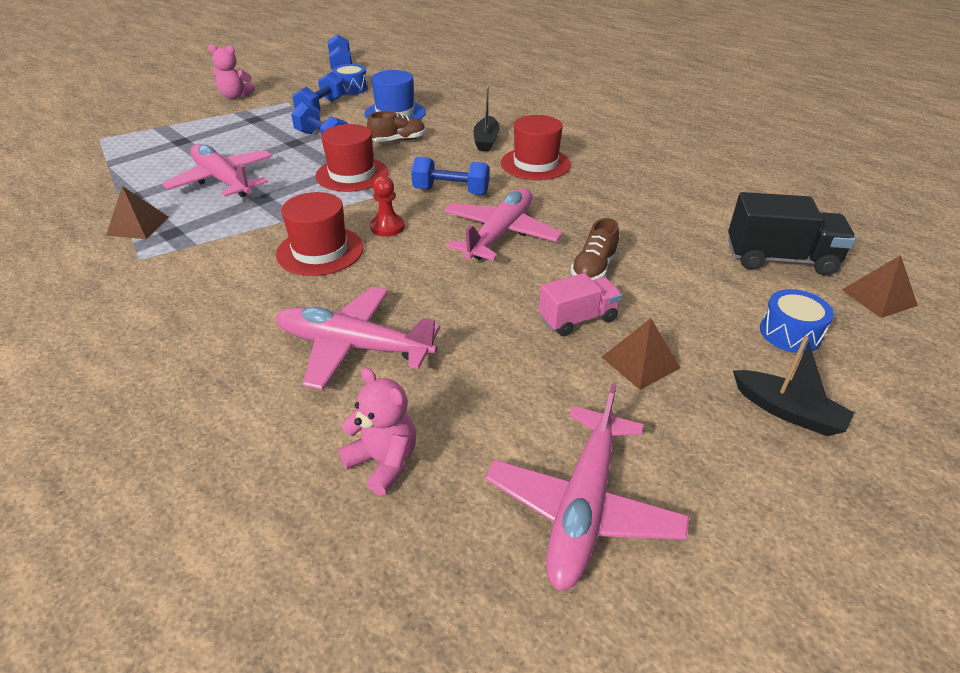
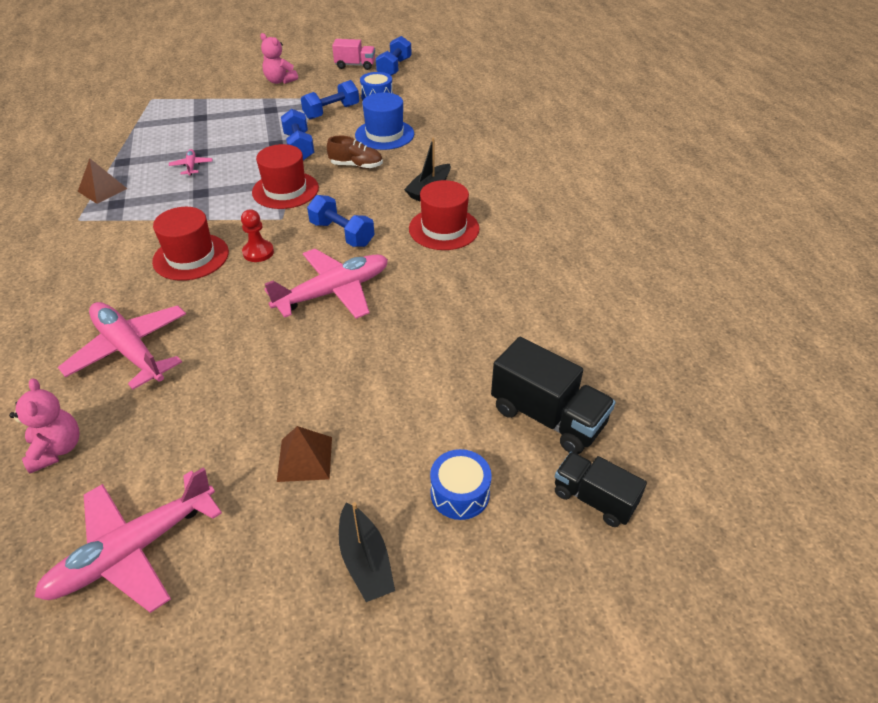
camera: 30 degrees right, 5 degrees up
pink plane [162,144,273,197] -> pink plane [169,149,212,175], size x0.45
pink truck [539,273,622,336] -> pink truck moved to [332,39,375,70]
brown shoe [571,218,619,280] -> none
brown pyramid [842,255,918,318] -> black truck [555,452,647,527]

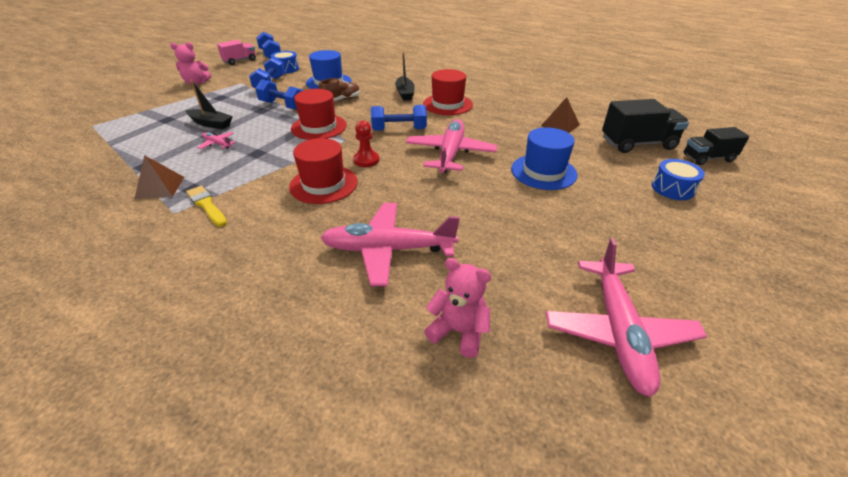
camera: 45 degrees left, 5 degrees down
brown pyramid [277,426,332,482] -> brown pyramid moved to [541,97,580,133]
black boat [339,502,395,602] -> black boat moved to [186,80,233,129]
none -> yellow brush [186,186,227,227]
none -> blue hat [511,127,577,190]

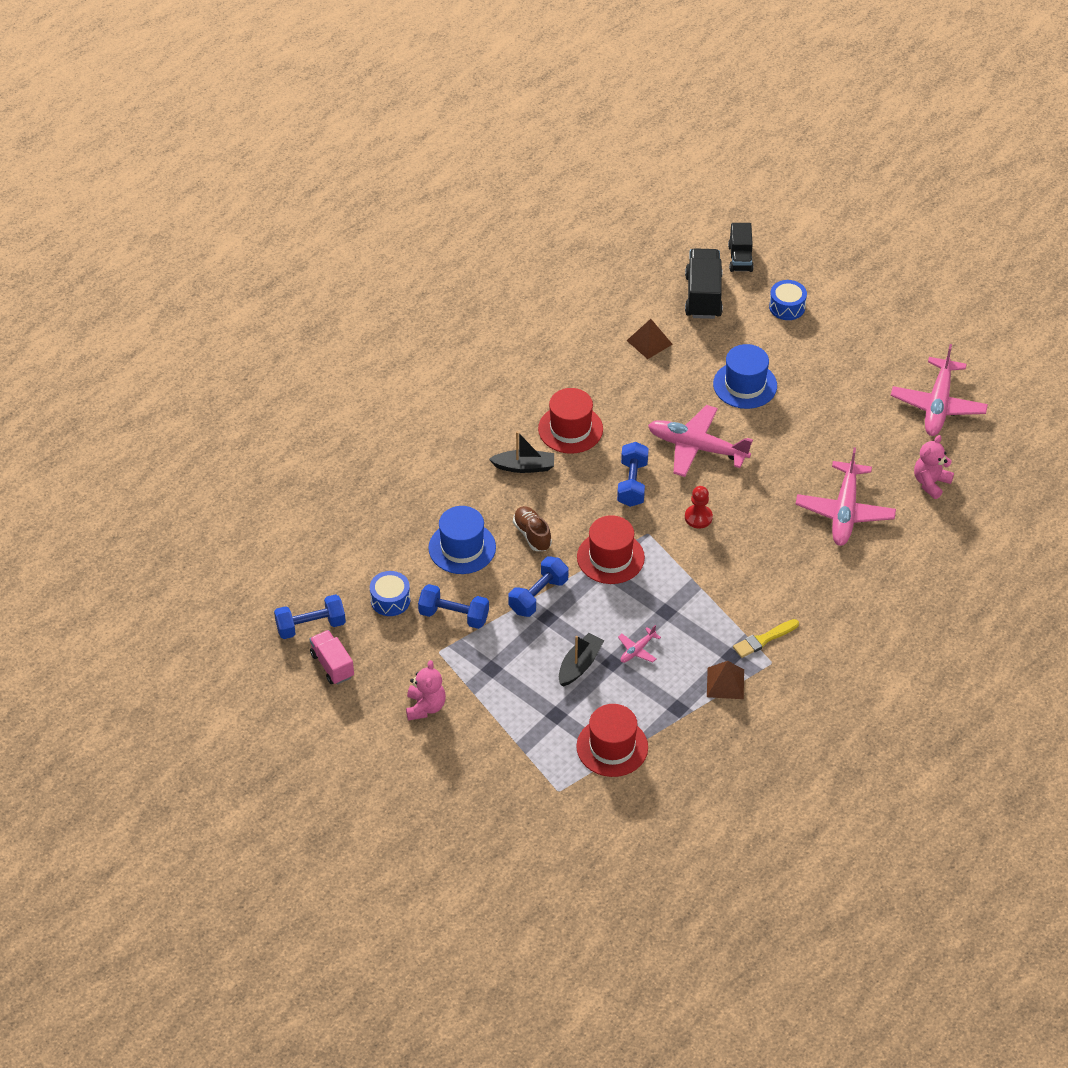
camera: 80 degrees left, 10 degrees up
red hat [289,138,358,204] -> red hat moved to [576,704,648,777]
pink plane [546,238,707,397] -> pink plane turned 90 degrees clockwise [891,344,988,436]

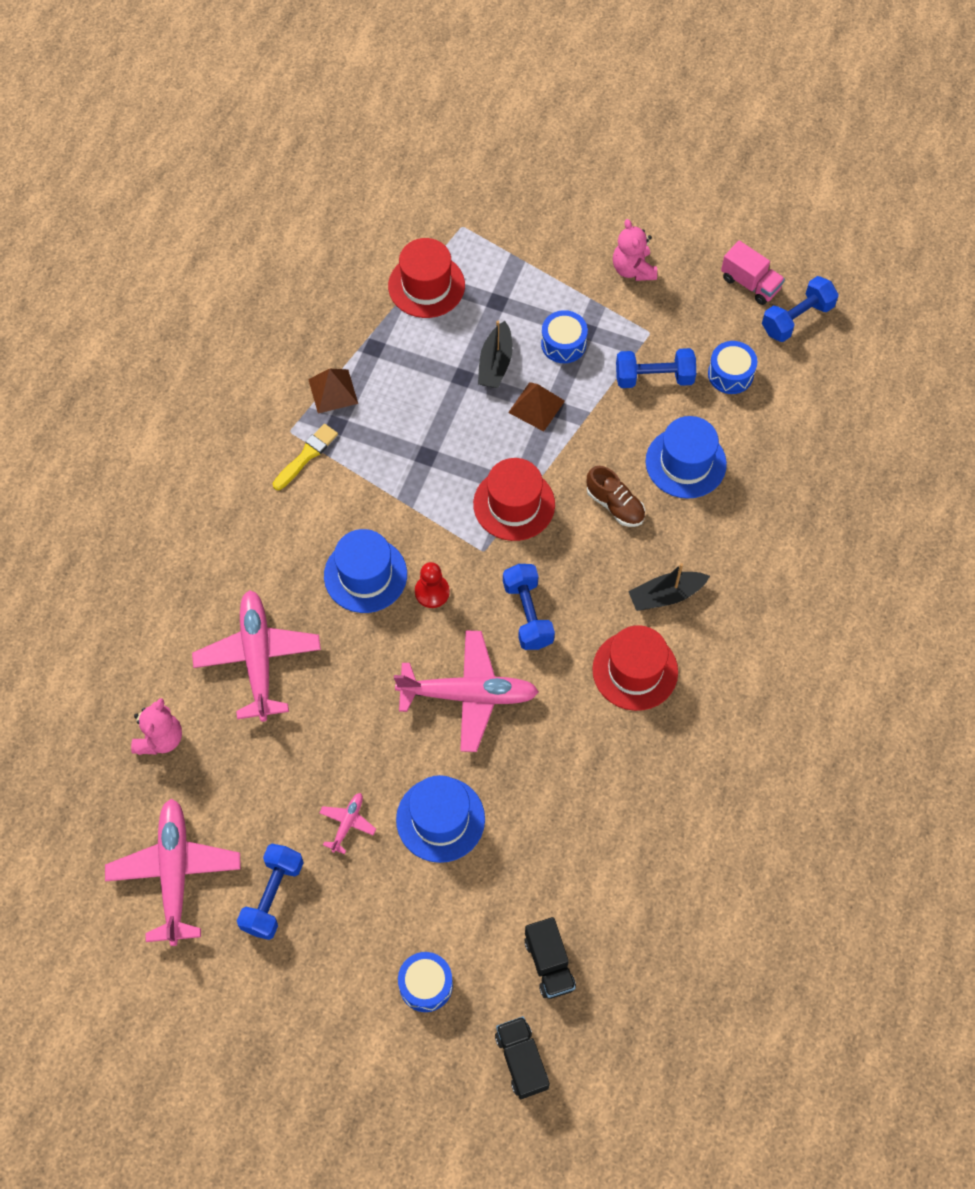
camera: 160 degrees right, 15 degrees up
blue dumbbell [508,556,568,617] -> blue dumbbell moved to [237,844,304,940]
pink plane [618,625,661,663] -> pink plane moved to [319,793,376,854]
brown pyramid [626,319,673,359] -> brown pyramid moved to [508,382,565,432]
black truck [685,248,723,319] -> black truck [524,917,576,999], size x0.65
none -> blue hat [324,529,407,613]
none -> blue drum [541,310,588,363]

